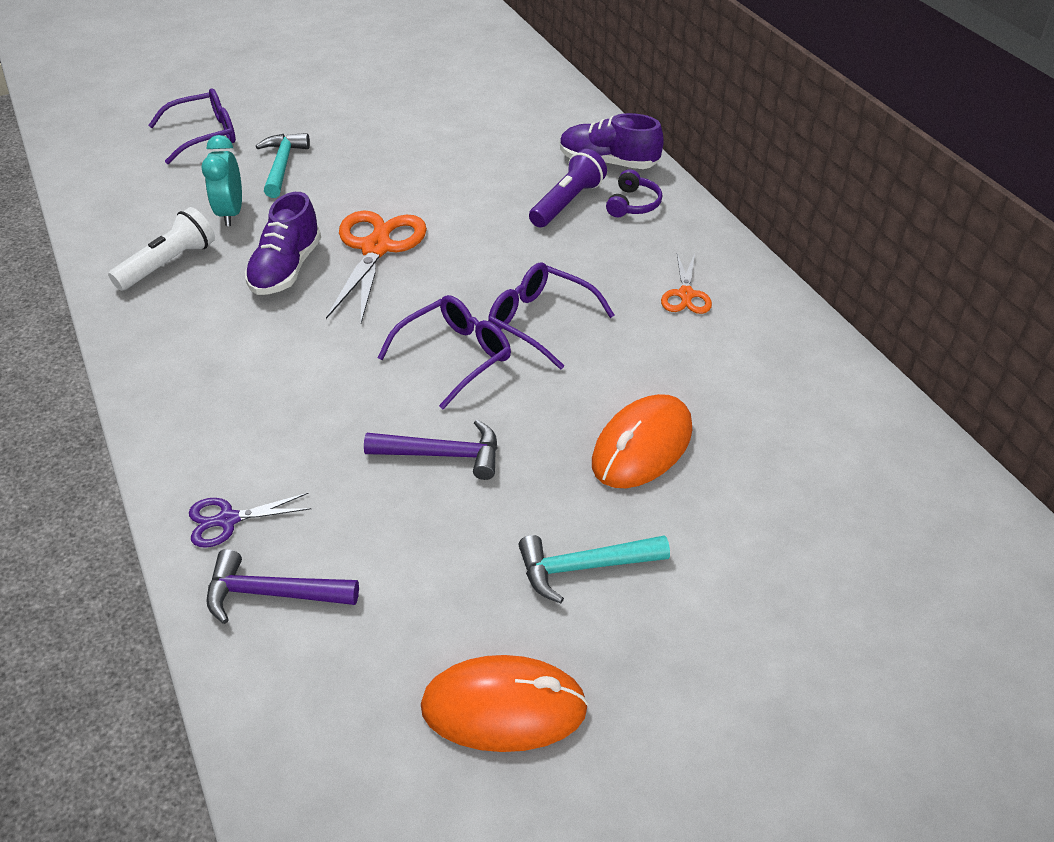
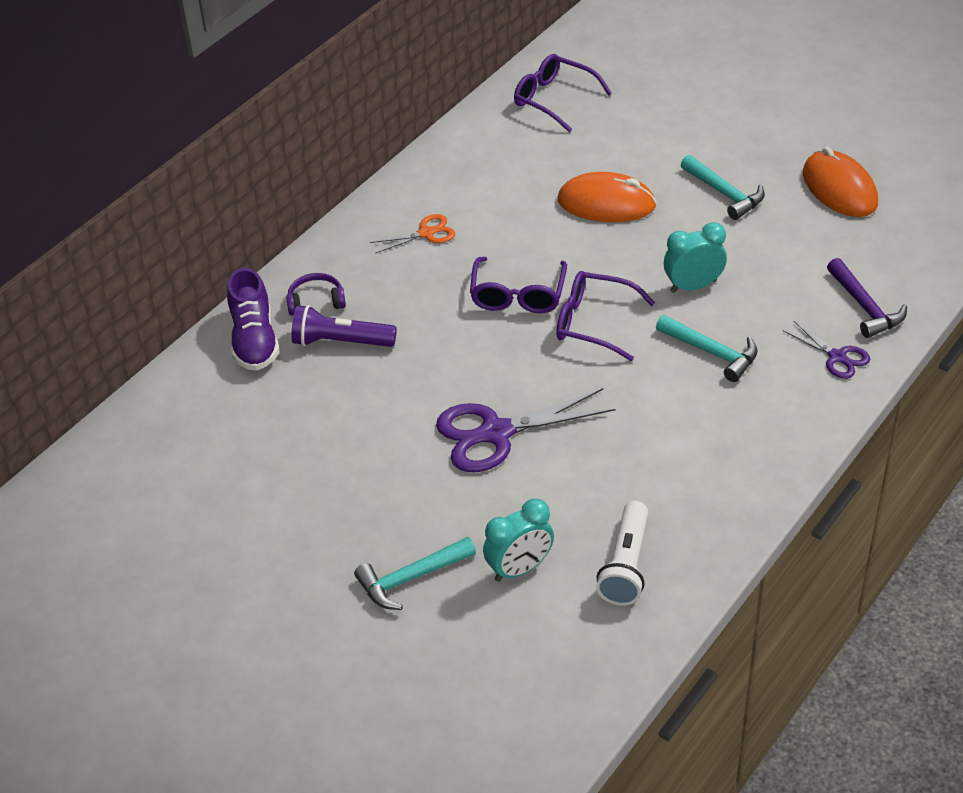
camera: 115 degrees left, 0 degrees up
white flashlight [108,207,215,291] -> white flashlight turned 90 degrees counterclockwise [596,501,648,606]
purple glasses [148,88,236,164] -> purple glasses moved to [514,54,612,132]
purple shoe [245,192,321,295] -> none
orange scissors [326,210,427,323] -> purple scissors [436,388,616,472]
purple hammer [364,419,498,480] -> turquoise clock [664,222,727,293]
none -> turquoise hammer [656,315,758,382]

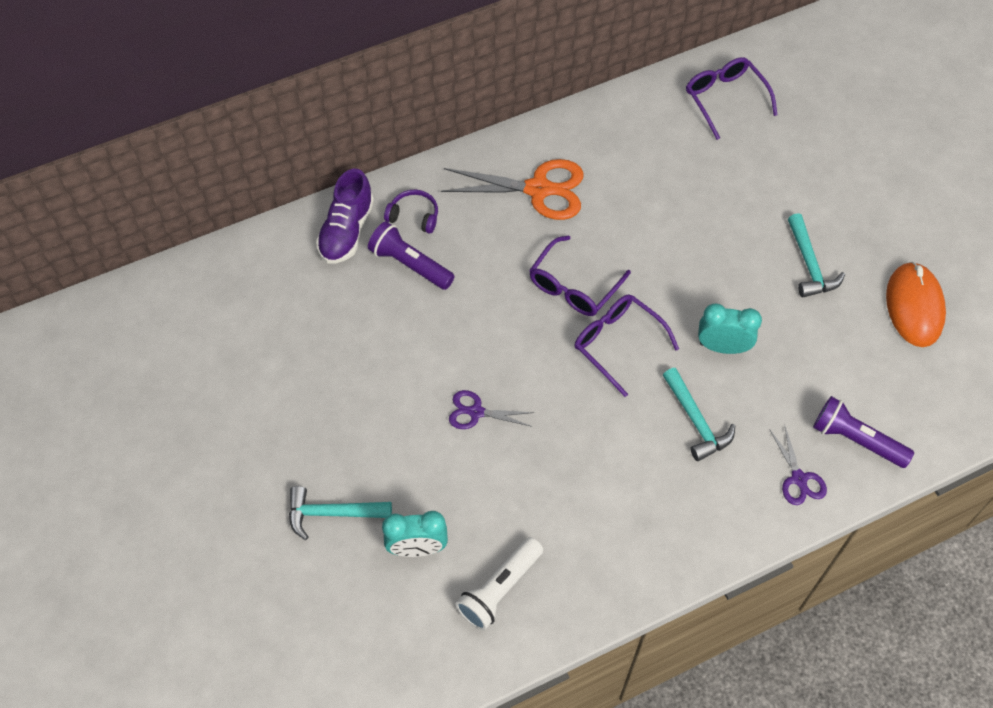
camera: 25 degrees right, 15 degrees up
orange scissors [370,214,455,254] -> orange scissors [441,159,584,220], size x1.87
purple scissors [436,388,616,472] -> purple scissors [449,390,534,429], size x0.54
orange mouse [558,172,657,222] -> none
purple hammer [827,258,907,338] -> purple flashlight [813,396,914,468]

